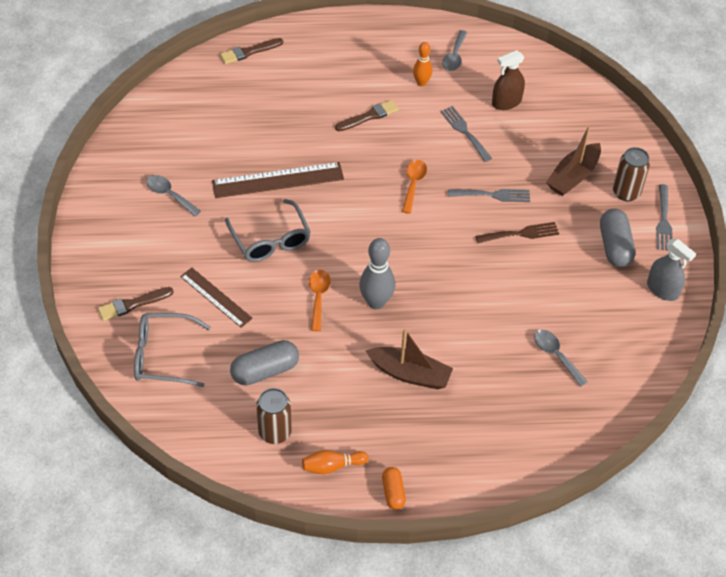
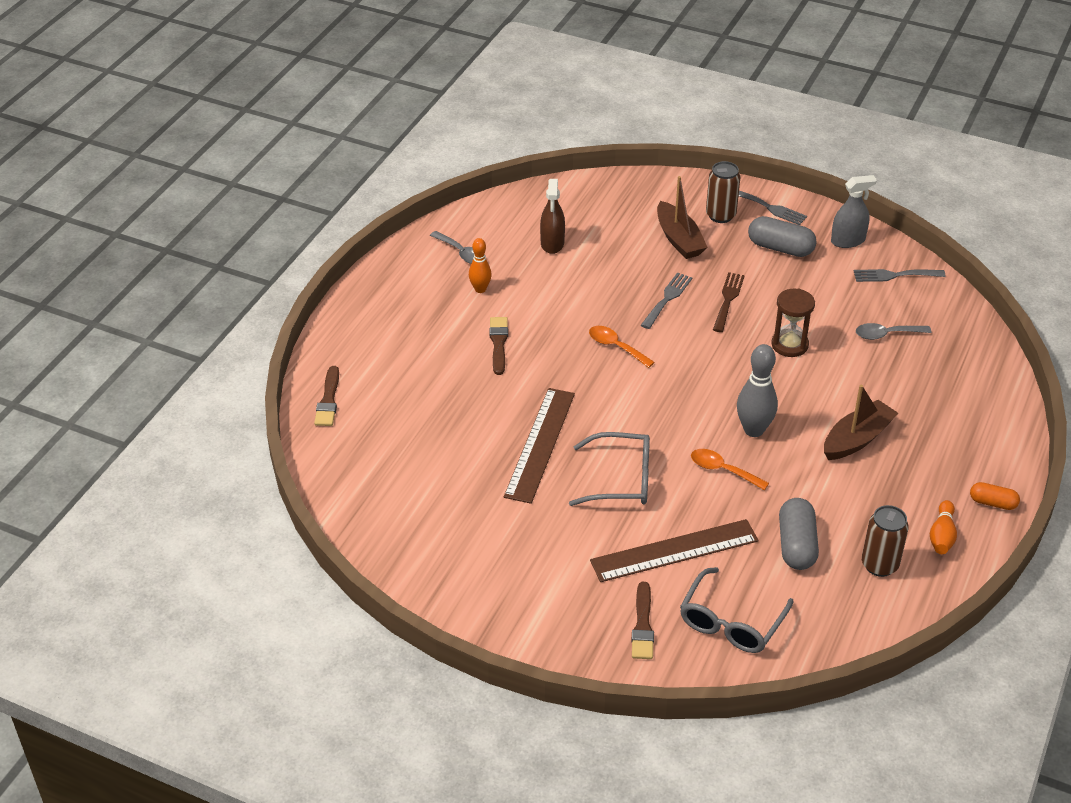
camera: 60 degrees left, 10 degrees down
grey spoon [146,175,201,216] -> none
brown ruler [180,268,253,328] -> brown ruler [590,519,759,582], size x1.55
grey fork [440,106,492,162] -> grey fork moved to [854,269,946,282]
none -> brown hourglass [771,288,815,357]

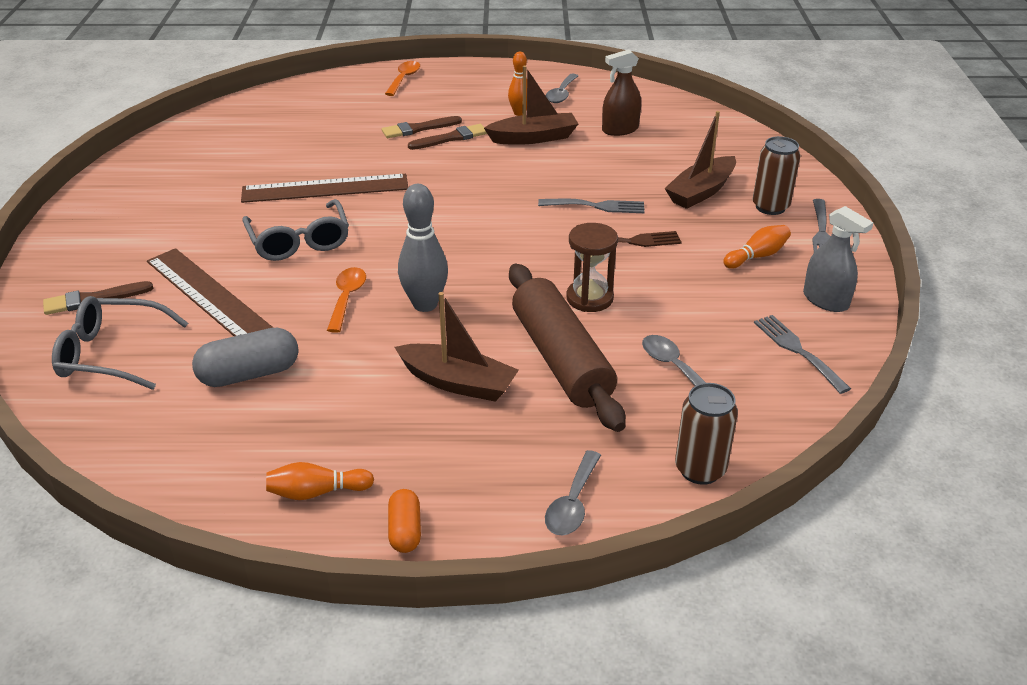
camera: 65 degrees right, 5 degrees down
brown brush [314,366,339,426] -> brown brush moved to [382,116,462,138]
orange spoon [589,326,655,368] -> orange spoon moved to [385,61,420,96]
grey capsule [748,216,817,257] -> orange bowling pin [723,225,791,269]
brown can [862,505,909,577] -> brown can moved to [675,383,738,485]
none -> brown boat [484,66,578,145]
none -> brown rolling pin [509,264,626,432]
none -> grey spoon [545,450,601,536]

